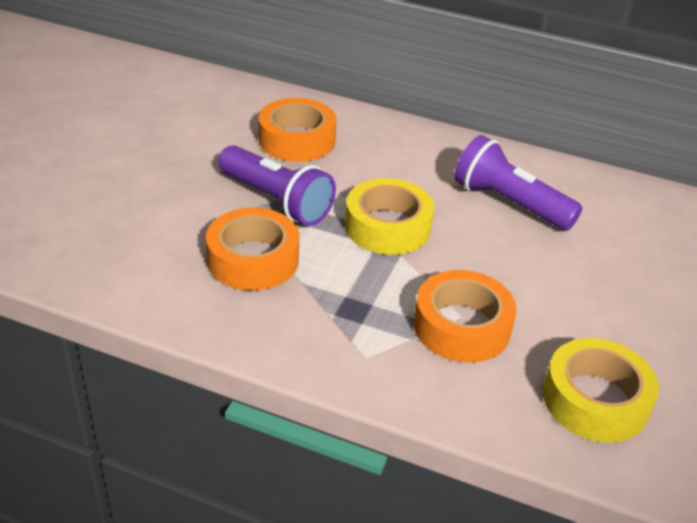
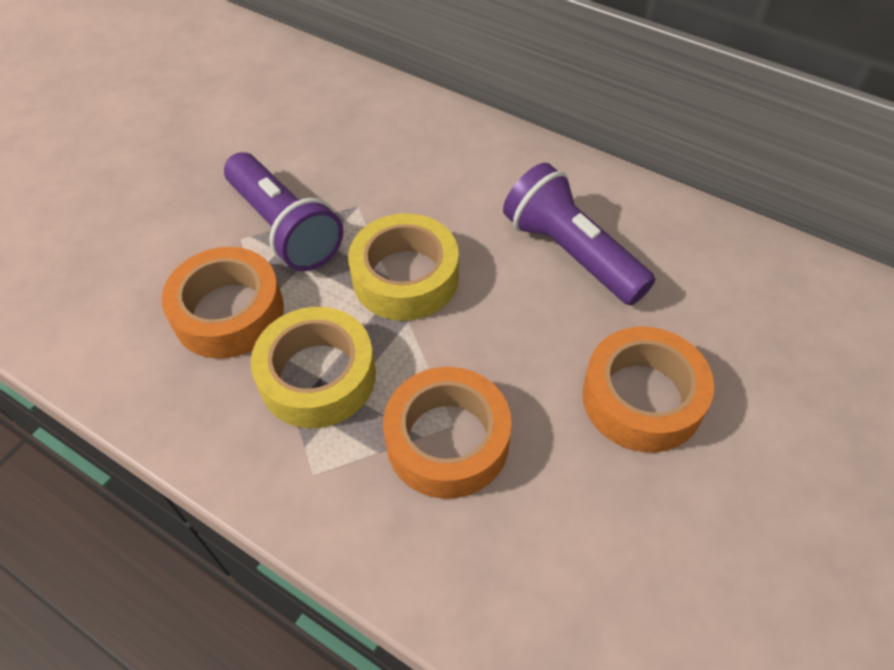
camera: 15 degrees right, 15 degrees up
orange tape [258,98,337,162] -> orange tape moved to [582,327,714,453]
yellow tape [543,338,659,443] -> yellow tape moved to [251,307,376,428]

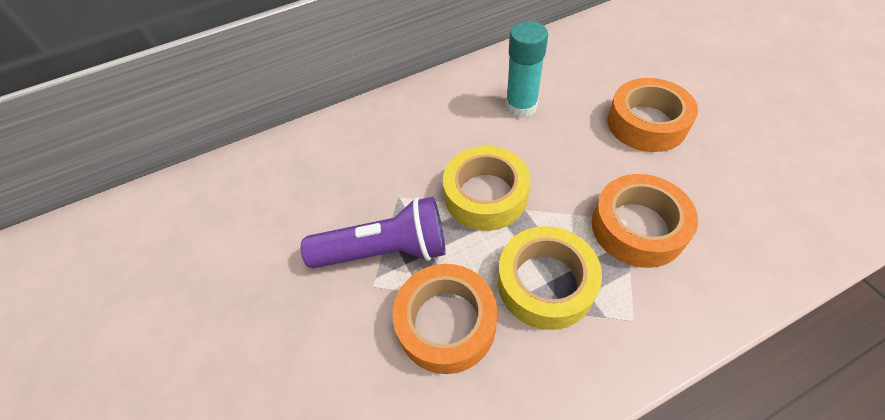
camera: 55 degrees left, 0 degrees up
purple flashlight [503,163,655,305] -> turquoise glue stick [506,21,548,118]

